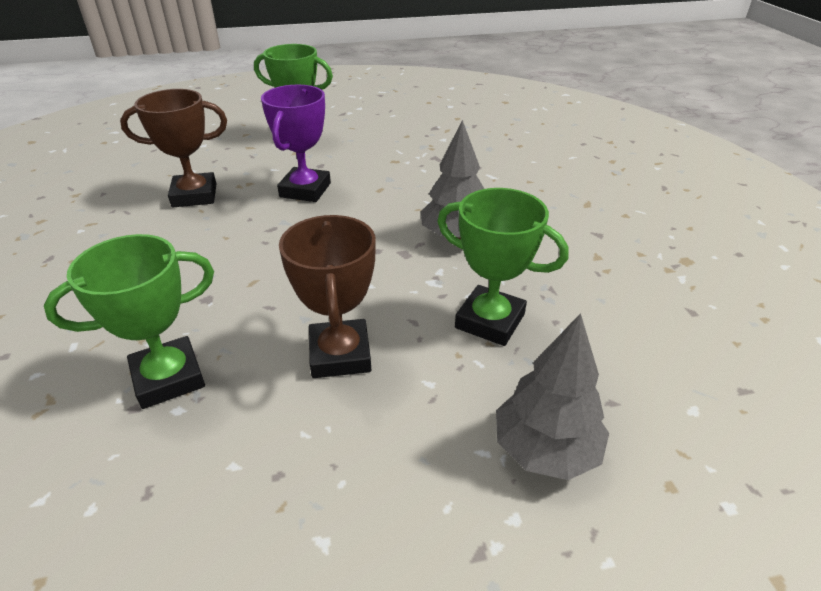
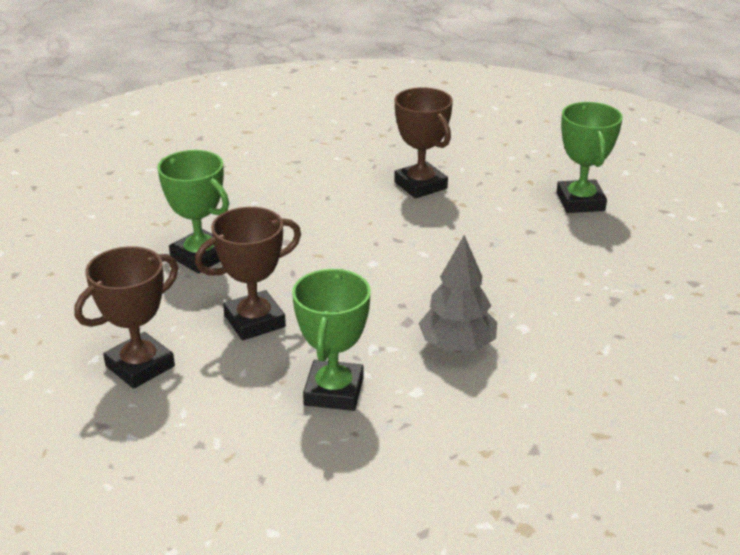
camera: 70 degrees right, 5 degrees down
purple trophy [261,85,331,202] -> none
grey tree [496,313,609,480] -> none
none -> brown trophy [74,246,178,389]

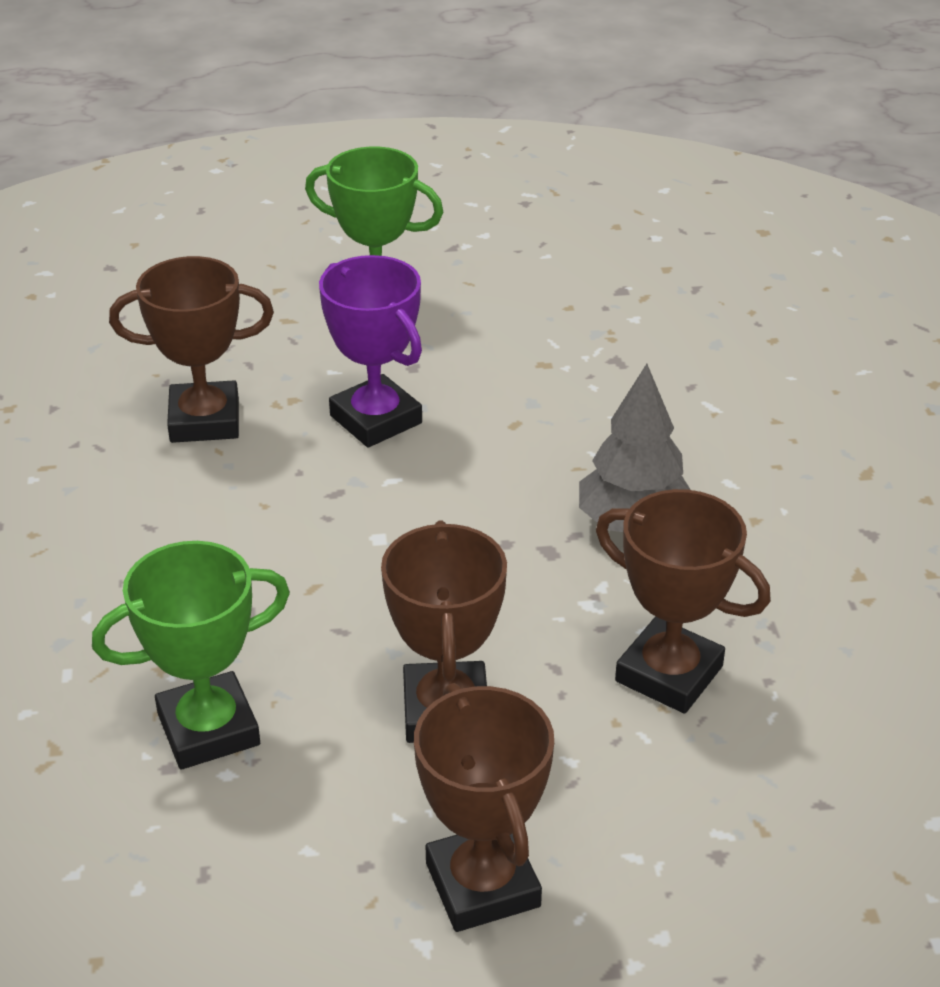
camera: 65 degrees left, 5 degrees up
green trophy [292,269,371,411] -> brown trophy [596,489,771,714]
none -> purple trophy [319,255,422,447]

